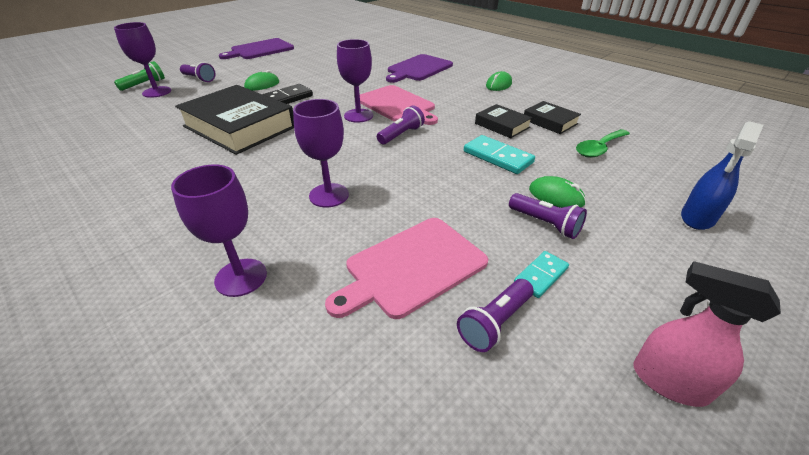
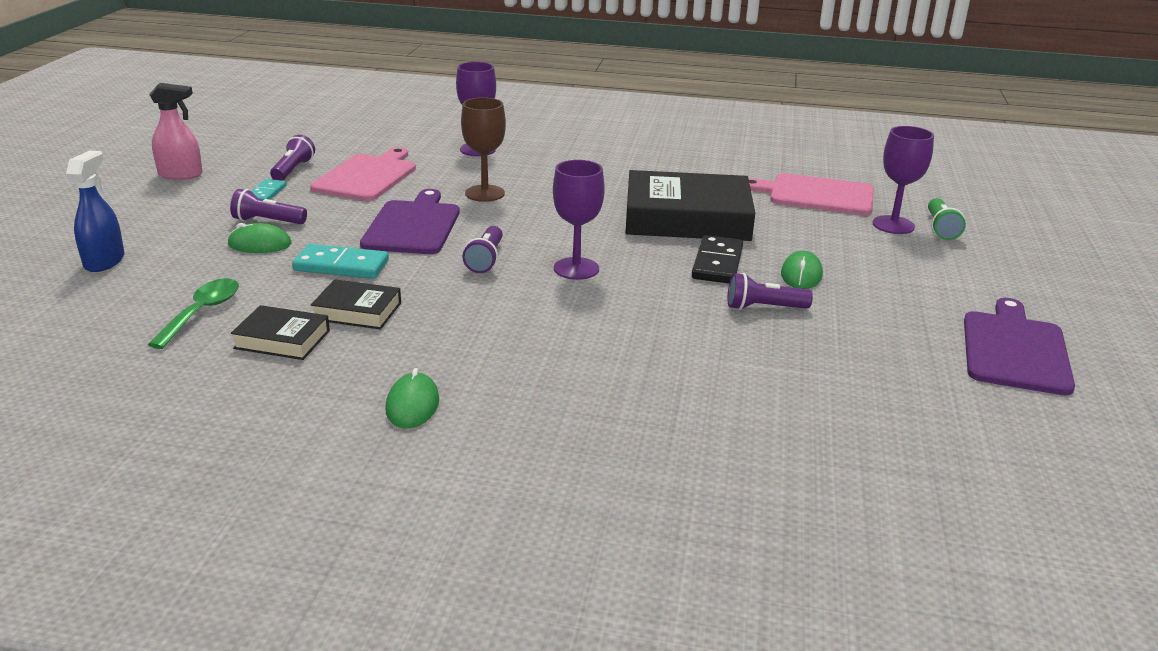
camera: 145 degrees right, 10 degrees down
purple flashlight [180,62,215,83] -> purple flashlight moved to [728,273,813,310]
purple goblet [293,99,349,208] -> brown goblet [461,97,506,202]
pink cutting board [360,85,438,125] -> pink cutting board moved to [748,173,874,215]
purple cutting board [386,54,453,83] -> purple cutting board moved to [360,189,460,254]

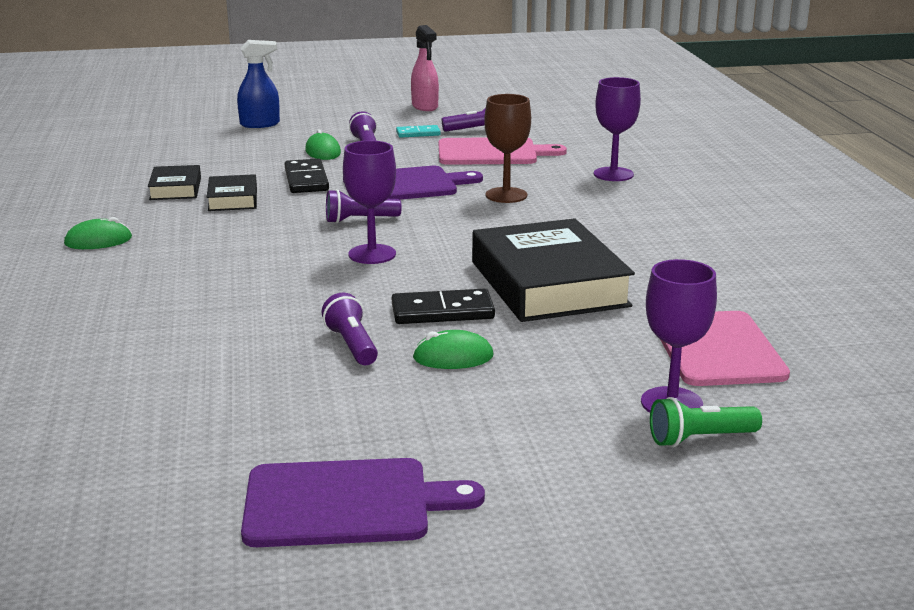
camera: 70 degrees right, 5 degrees down
green spoon [147,278,239,349] -> none
turquoise domino [292,244,389,279] -> black domino [285,159,329,193]

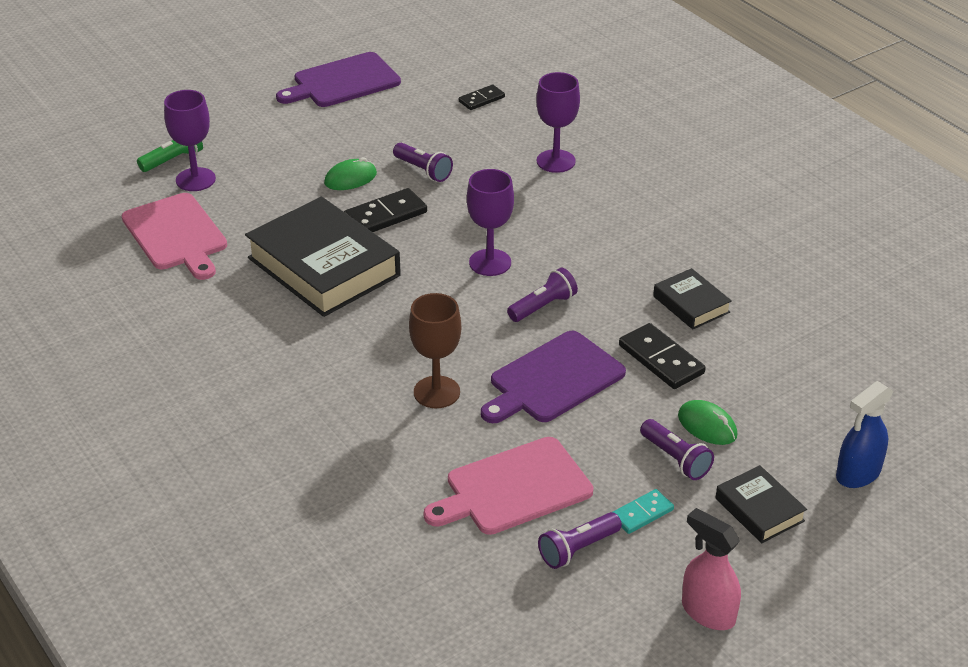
camera: 155 degrees right, 15 degrees up
green mouse [64,217,132,249] -> none
black book [148,165,201,200] -> black book moved to [716,465,807,543]
purple goblet [594,77,641,181] -> purple goblet moved to [536,72,580,173]
none -> black domino [459,85,505,110]

